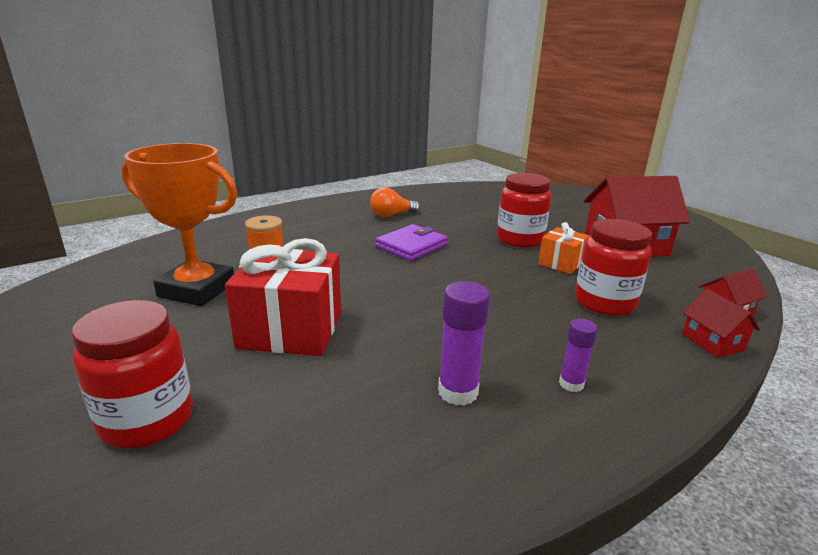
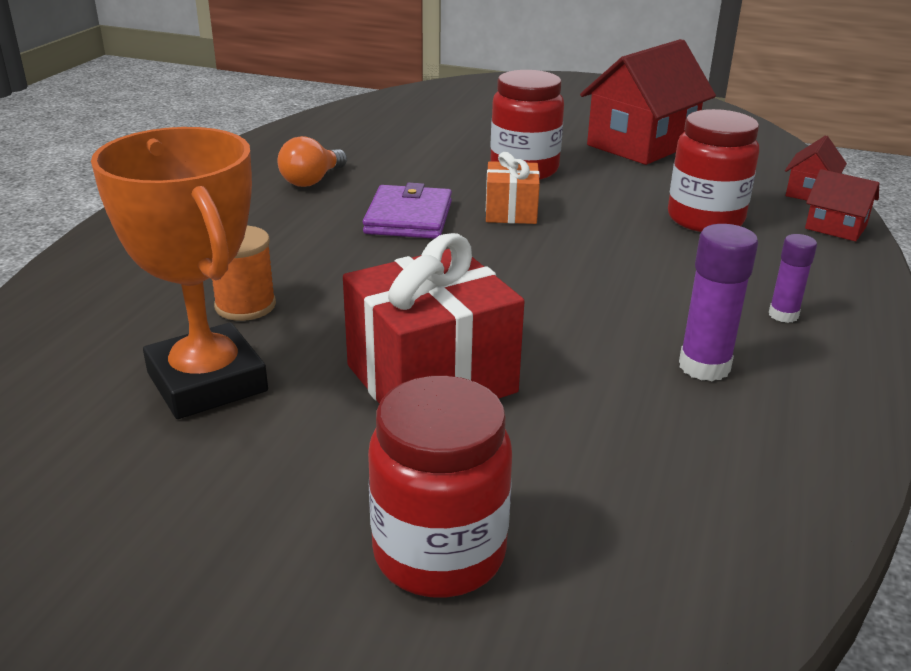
camera: 35 degrees left, 5 degrees up
orange trophy [121,143,237,306] -> orange trophy turned 75 degrees clockwise [91,127,268,419]
orange gift [538,222,589,274] -> orange gift moved to [486,152,540,224]

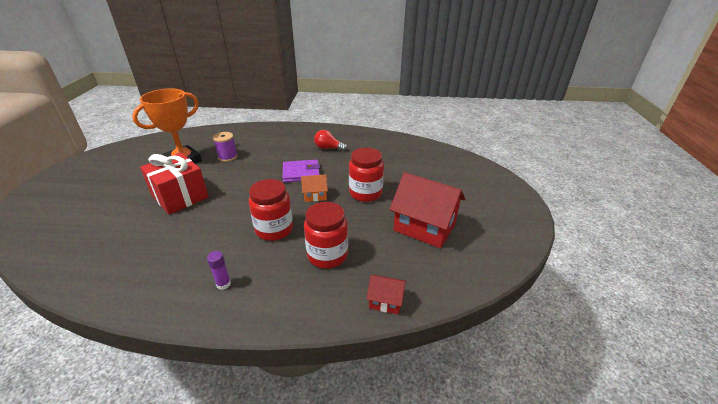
camera: 75 degrees right, 5 degrees up
orange spool [212,226,276,321] -> purple spool [213,132,238,162]
orange light bulb [278,136,347,187] -> red light bulb [314,130,347,151]
red jar [368,376,512,598] -> red jar moved to [249,179,293,241]
orange gift [486,152,540,224] -> orange house [301,174,328,202]
purple glue stick [679,224,758,381] -> none
red house [805,169,879,241] -> none

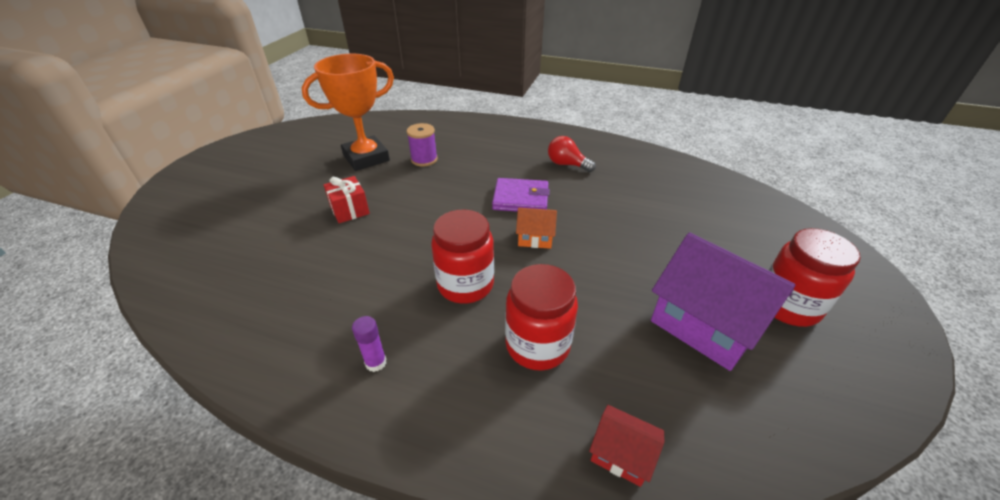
camera: 15 degrees right, 5 degrees up
red gift [140,153,209,215] -> red gift [324,176,370,223], size x0.55
red jar [349,147,384,202] -> red jar moved to [768,228,861,327]
red house [390,172,465,248] -> purple house [651,232,795,371]

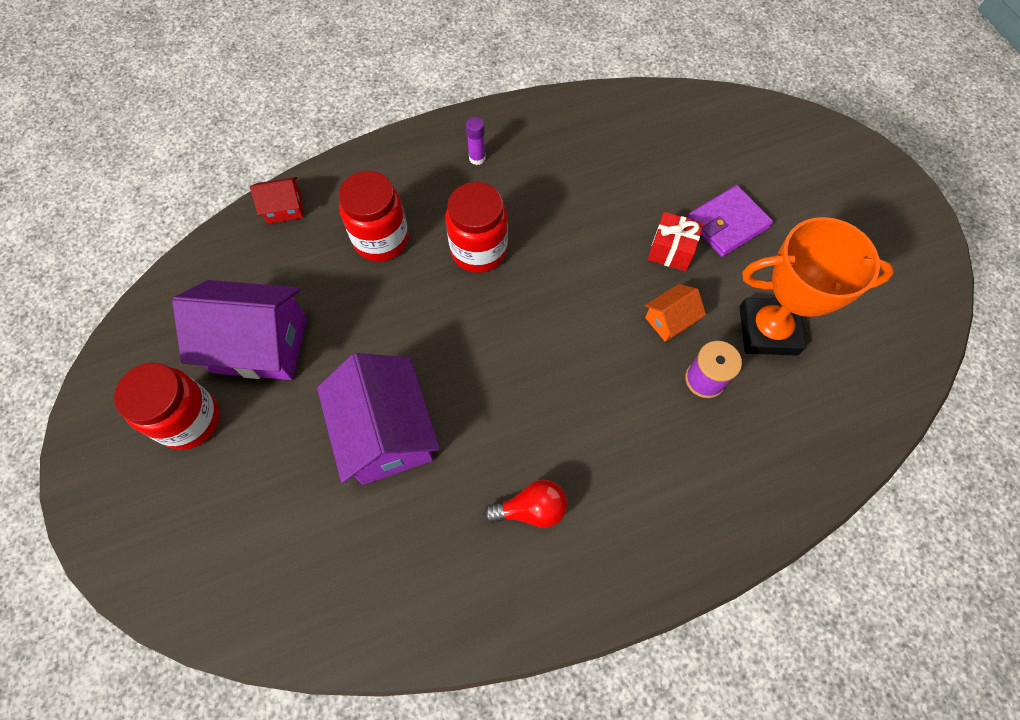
camera: 140 degrees right, 25 degrees up
orange trophy [302,54,394,171] -> orange trophy turned 75 degrees clockwise [740,217,894,355]
purple wallet [492,178,550,212] -> purple wallet moved to [687,185,773,257]
orange house [516,208,557,249] -> orange house moved to [645,284,706,342]
none -> purple house [317,353,440,485]

